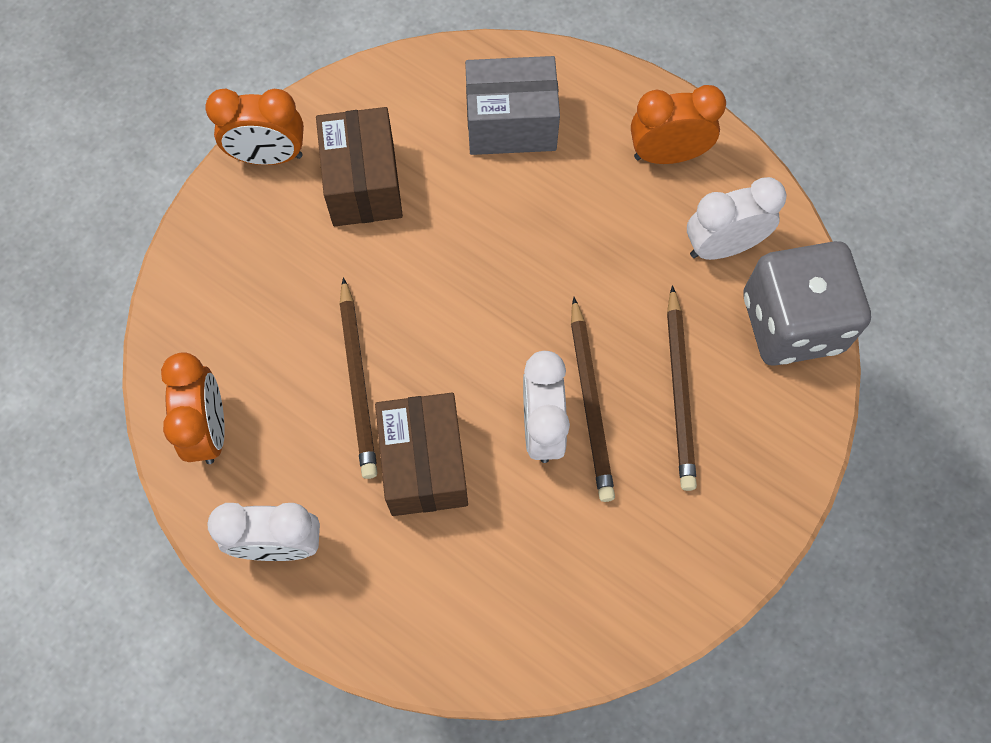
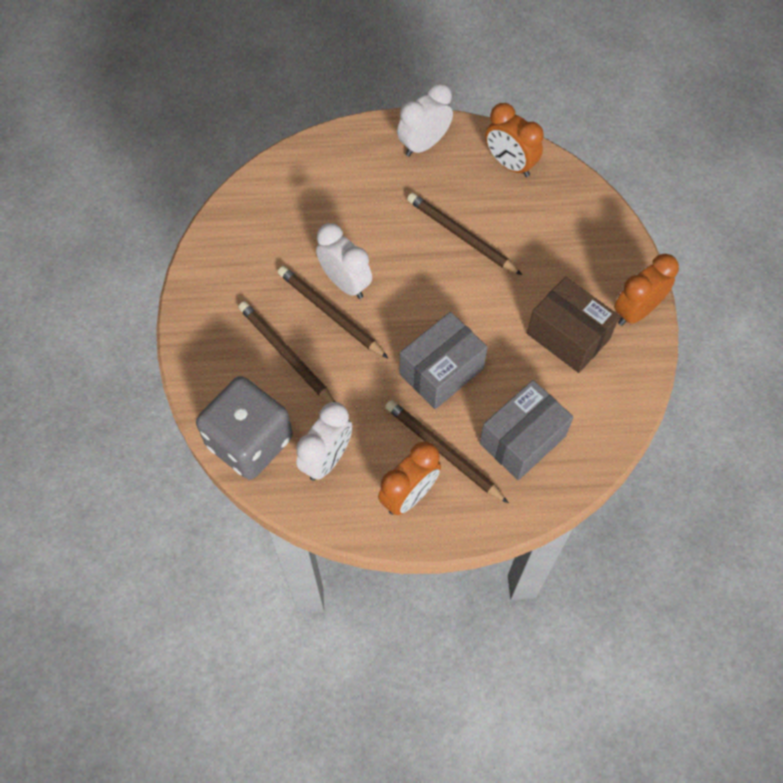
camera: 140 degrees right, 5 degrees down
brown box [375,393,468,516] -> none
none -> brown pencil [385,400,508,503]
none -> grey box [399,312,488,409]

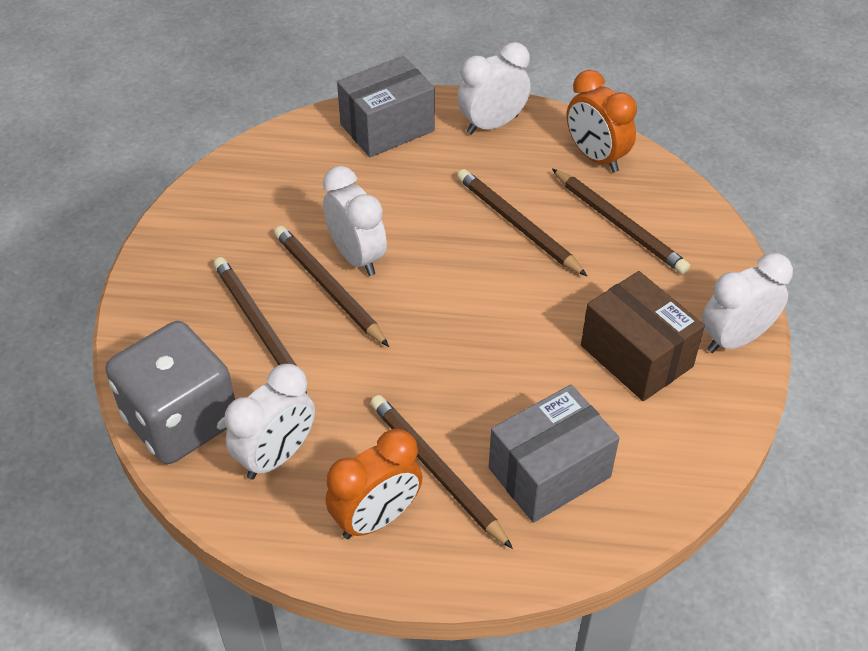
camera: 10 degrees right, 15 degrees down
grey box [399,312,488,409] -> grey box moved to [337,56,435,157]
orange clock [614,254,679,326] -> white clock [702,253,793,353]
none -> brown pencil [552,169,690,274]

